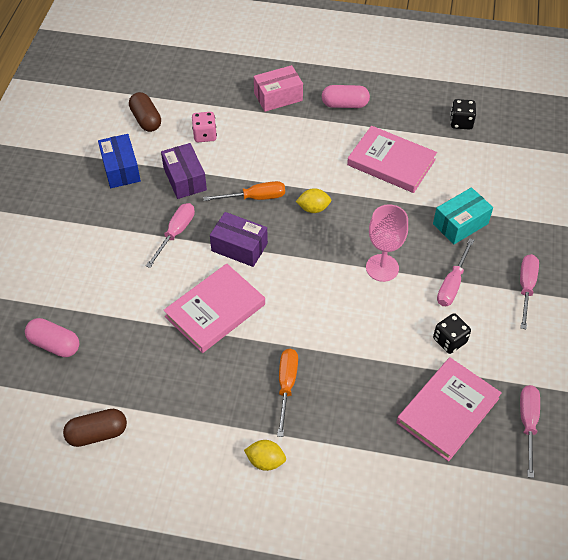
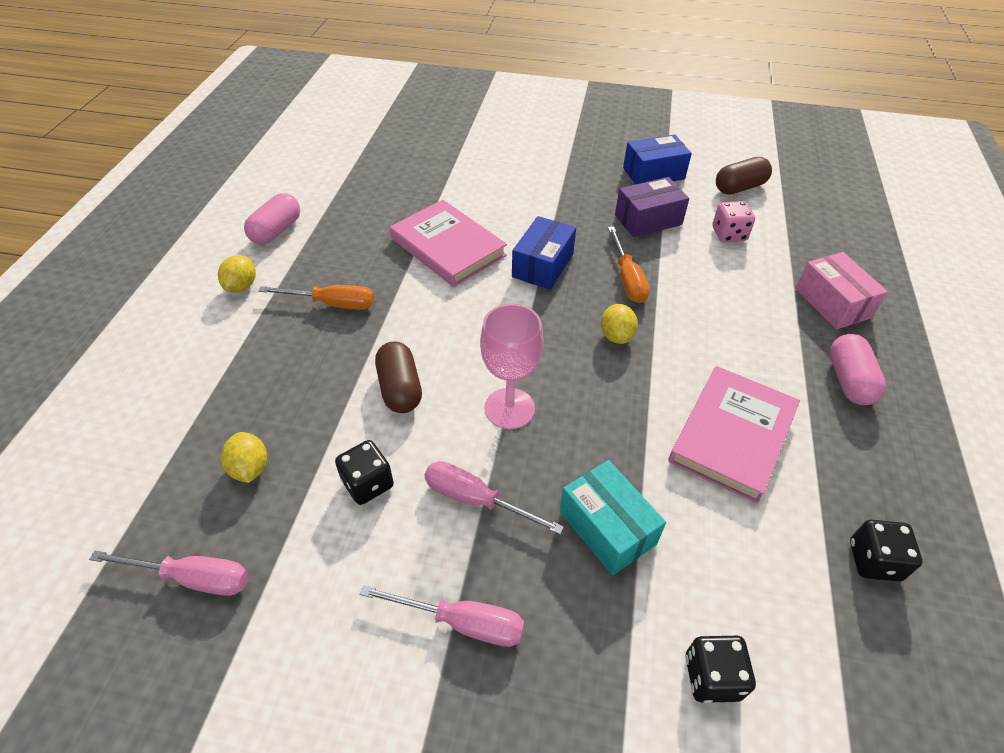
camera: 90 degrees right, 5 degrees down
pink capsule [25,318,79,357] -> pink capsule moved to [244,193,300,245]
brown capsule [63,409,127,447] -> brown capsule moved to [375,341,422,413]
pink screwdriver [146,203,195,268] -> none
purple box [210,212,268,267] -> blue box [512,216,576,290]
pink book [397,357,502,461] -> yellow lemon [221,432,267,483]
none -> black dice [685,635,756,703]

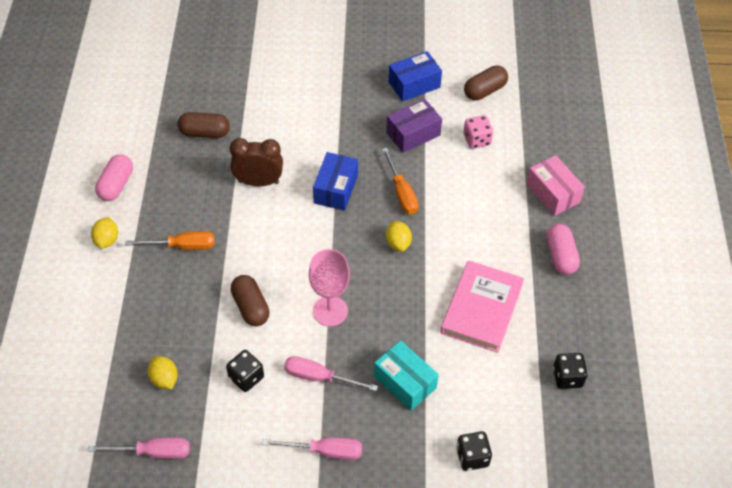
camera: 10 degrees left, 5 degrees up
pink book [390,200,507,287] -> brown clock [230,138,283,186]
none -> brown capsule [177,112,230,138]

